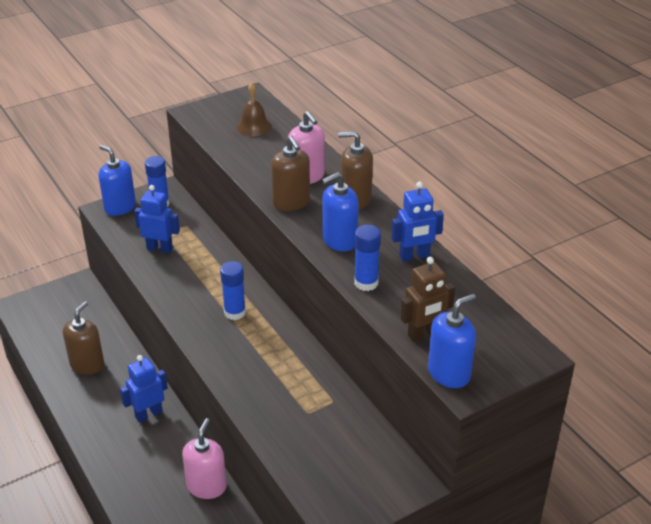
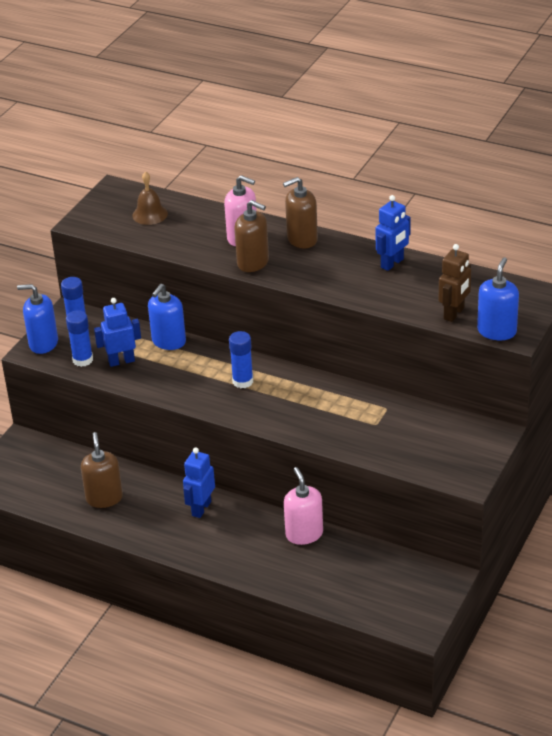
camera: 30 degrees left, 0 degrees up
blue soap dispenser [322,172,359,251] -> blue soap dispenser moved to [148,284,186,350]
blue glue stick [354,225,381,291] -> blue glue stick moved to [66,310,93,367]

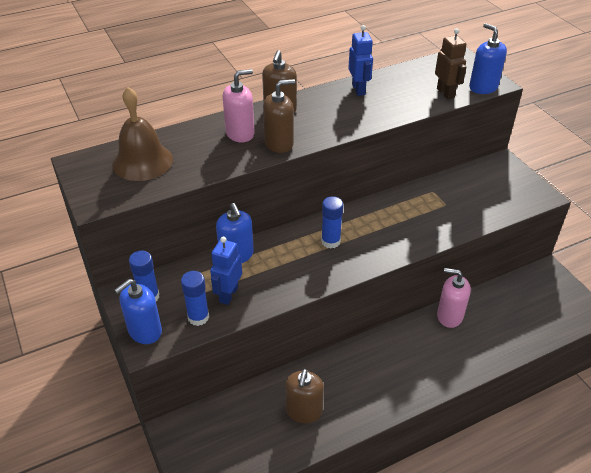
camera: 55 degrees left, 5 degrees up
brown soap dispenser [81,432,123,508] -> brown soap dispenser turned 105 degrees counterclockwise [285,369,324,423]
brown bell [132,171,168,225] -> brown bell [112,87,173,181], size x1.66
blue robot [183,448,215,518] -> none

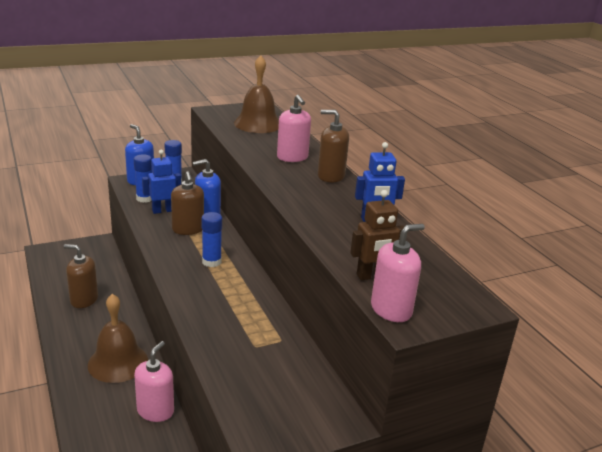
camera: 90 degrees right, 15 degrees down
blue robot [210,237,242,305] -> blue robot turned 45 degrees counterclockwise [142,150,181,214]
brown soap dispenser [263,79,295,153] -> brown soap dispenser moved to [171,171,204,235]
blue soap dispenser [469,23,507,94] -> pink soap dispenser [371,224,425,322]
none -> brown bell [88,294,148,383]

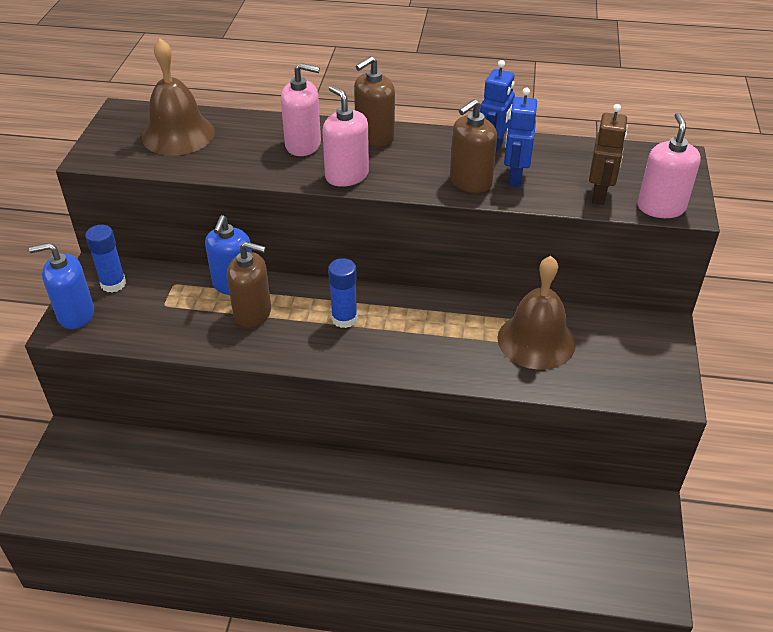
camera: 55 degrees left, 15 degrees up
brown soap dispenser [64,244,98,308] -> brown soap dispenser moved to [450,99,497,193]
brown bell [88,294,148,383] -> brown bell moved to [498,256,576,370]
blue glue stick [134,154,152,203] -> none
pink soap dispenser [134,341,174,422] -> pink soap dispenser moved to [322,85,369,187]
blue robot [142,150,181,214] -> blue robot moved to [504,88,537,187]

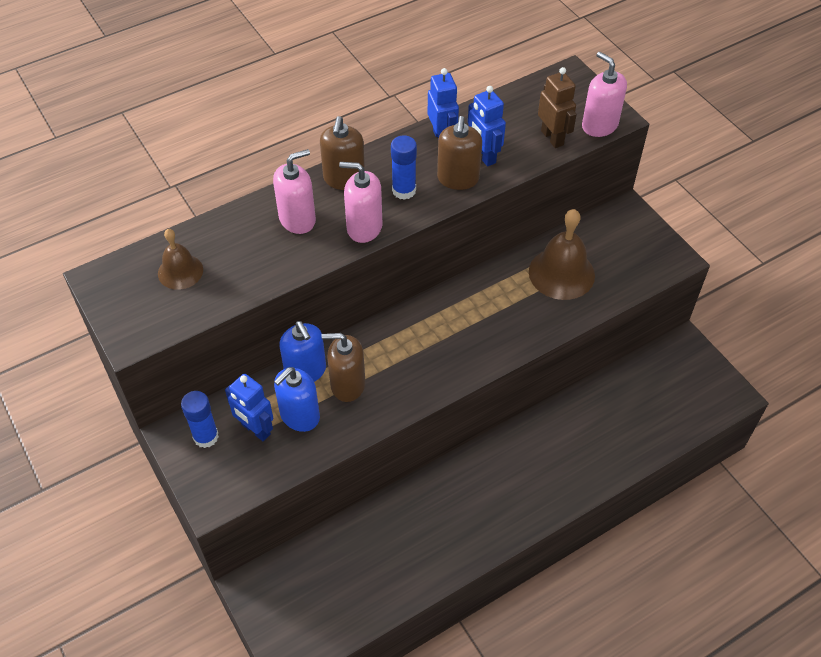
camera: 40 degrees left, 10 degrees up
blue soap dispenser [29,243,94,329] -> blue soap dispenser moved to [274,367,320,432]
brown bell [142,38,215,156] -> brown bell [158,229,203,290], size x0.60
brown soap dispenser [227,242,271,328] -> brown soap dispenser turned 150 degrees counterclockwise [321,333,365,402]
blue glue stick [328,258,357,328] -> blue glue stick moved to [391,135,417,200]
none -> blue robot [225,373,273,441]

